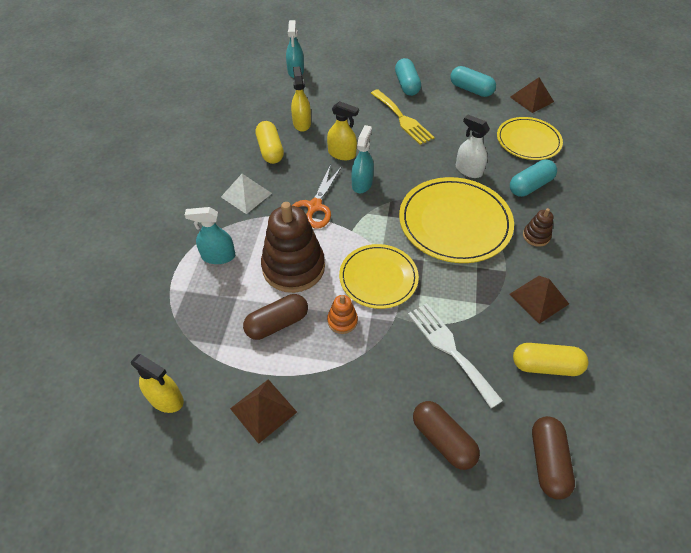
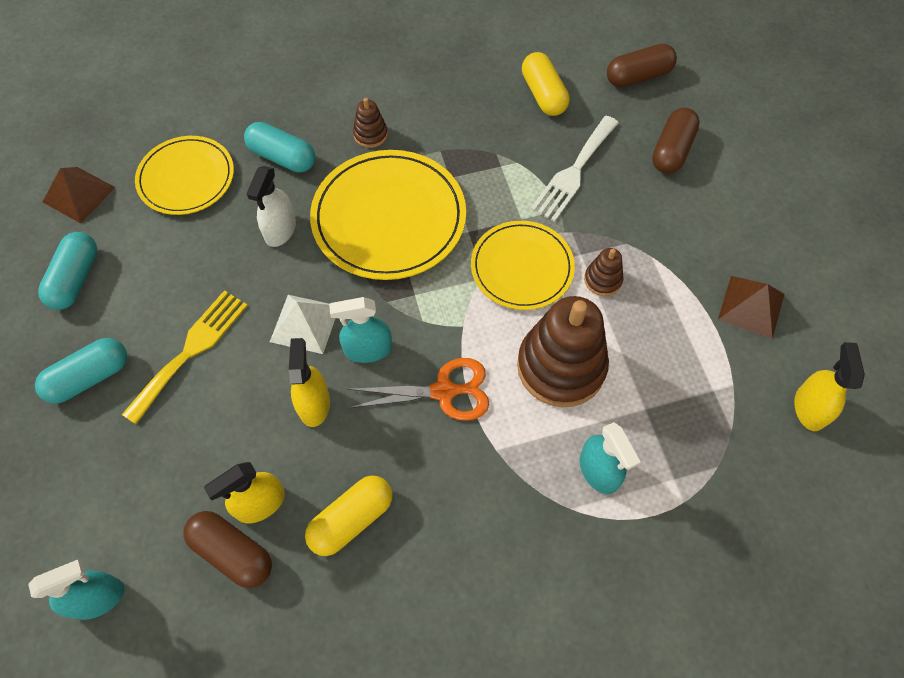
camera: 115 degrees left, 10 degrees up
white pyramid [221,174,272,214] -> white pyramid moved to [270,295,336,354]
brown capsule [243,294,308,340] -> brown capsule moved to [183,511,272,588]
orange stacking toy [327,295,358,334] -> brown stacking toy [584,248,623,296]
brown pyramid [509,276,569,324] -> none

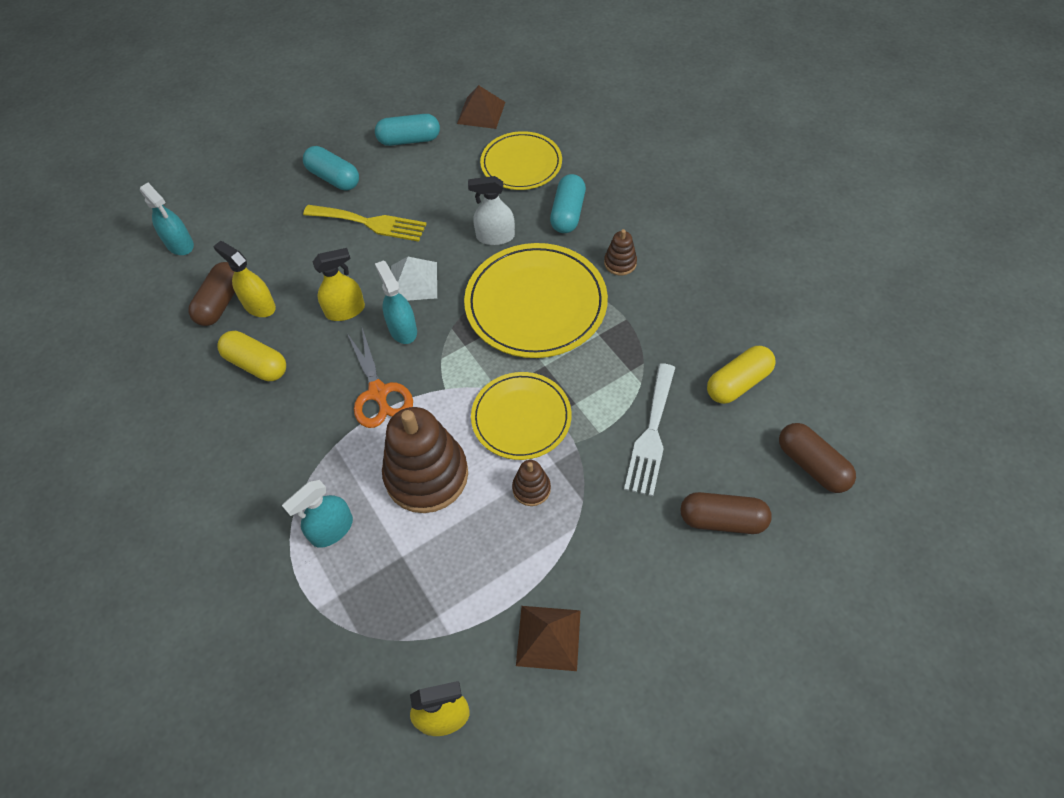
camera: 75 degrees right, 5 degrees down
white fork [531,116,618,222] -> white fork turned 90 degrees counterclockwise [624,363,675,496]

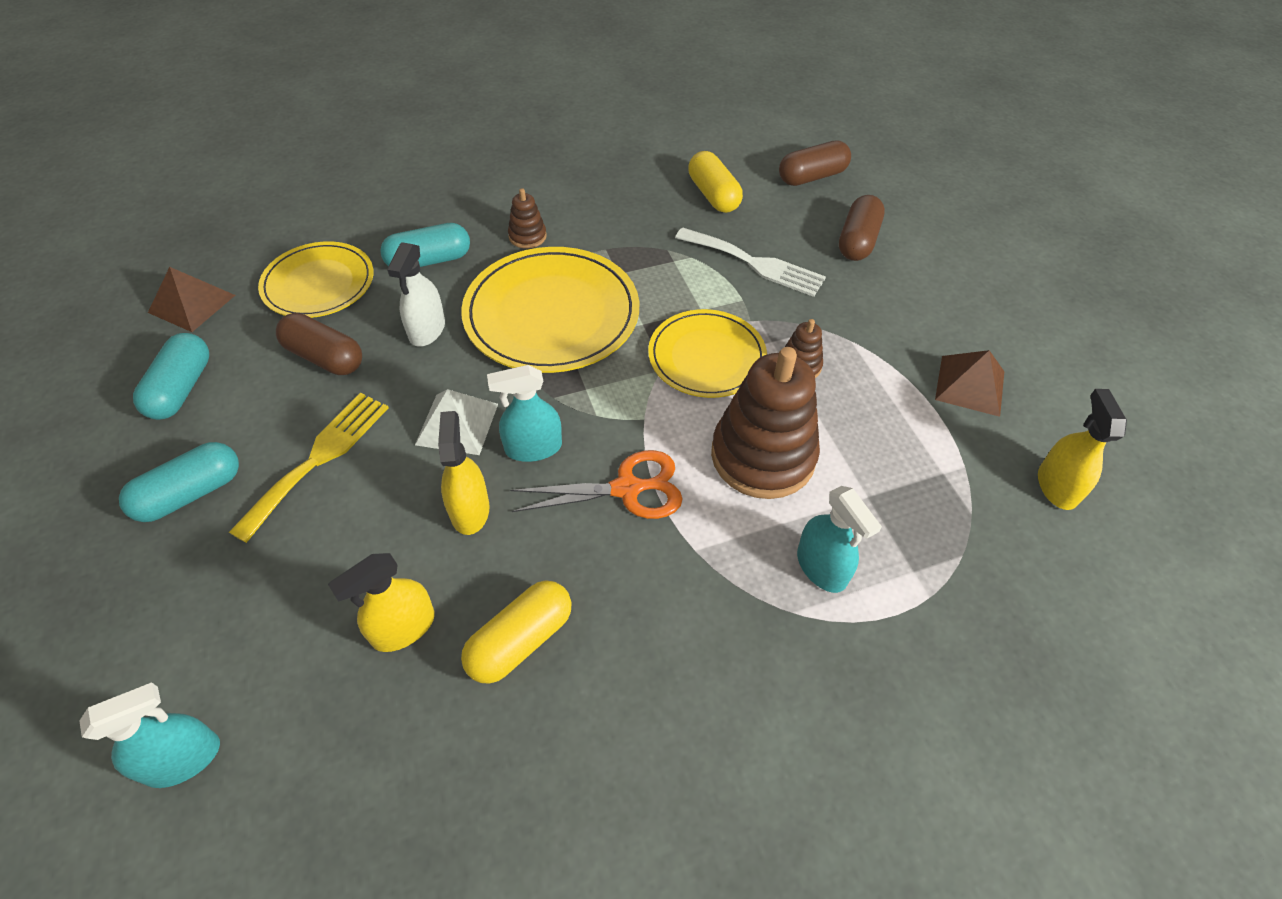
camera: 80 degrees left, 5 degrees down
brown capsule [188,262,235,326] -> brown capsule moved to [276,313,362,375]
turquoise capsule [550,174,586,233] -> turquoise capsule turned 45 degrees counterclockwise [380,223,470,267]

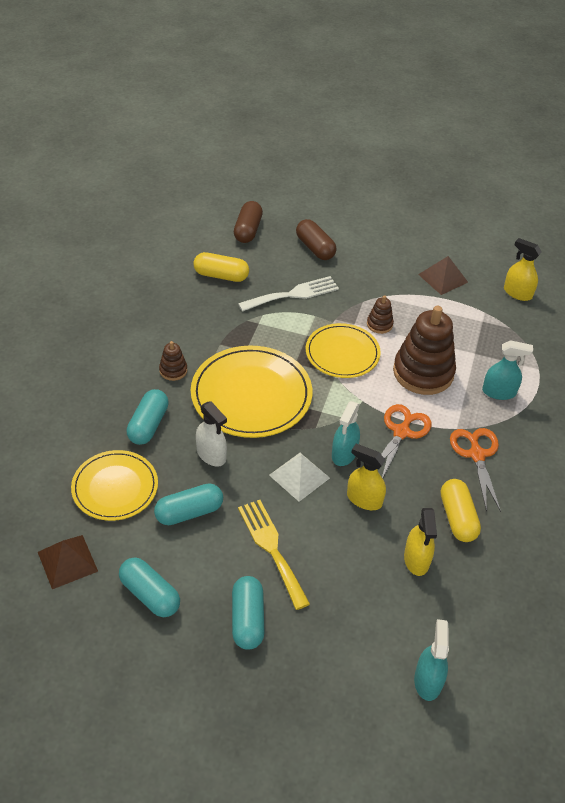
camera: 55 degrees left, 5 degrees down
brown capsule [276,313,362,375] -> turquoise capsule [154,483,223,525]
none -> orange scissors [450,428,501,512]

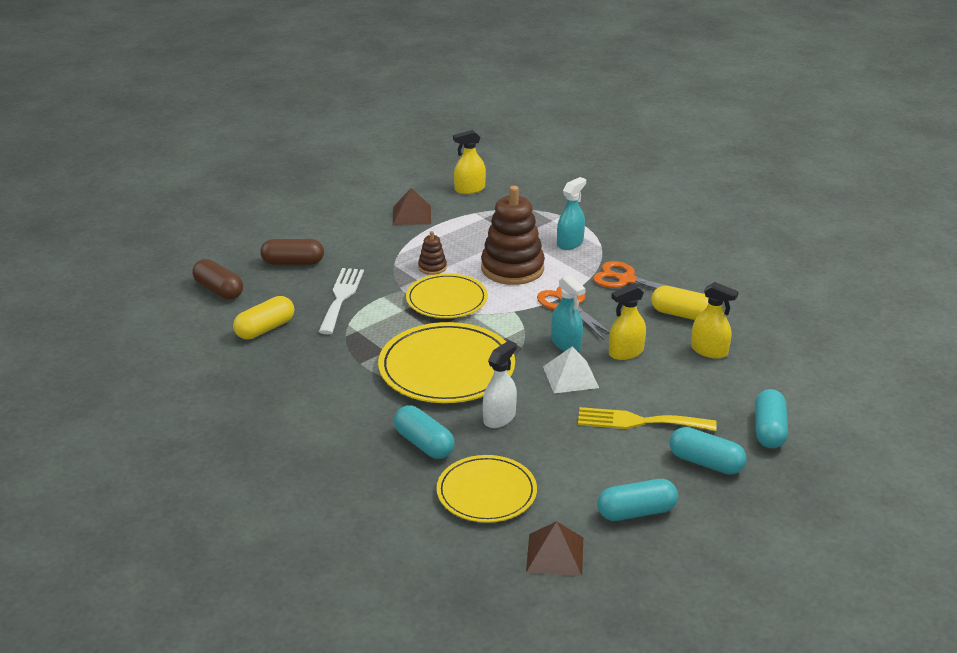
camera: 55 degrees left, 15 degrees down
turquoise capsule [154,483,223,525] -> turquoise capsule moved to [755,389,788,448]
brown stacking toy [159,341,187,381] -> none
white spray bottle [196,401,227,467] -> white spray bottle turned 45 degrees counterclockwise [483,341,517,428]
turquoise spray bottle [414,619,449,701] -> none

